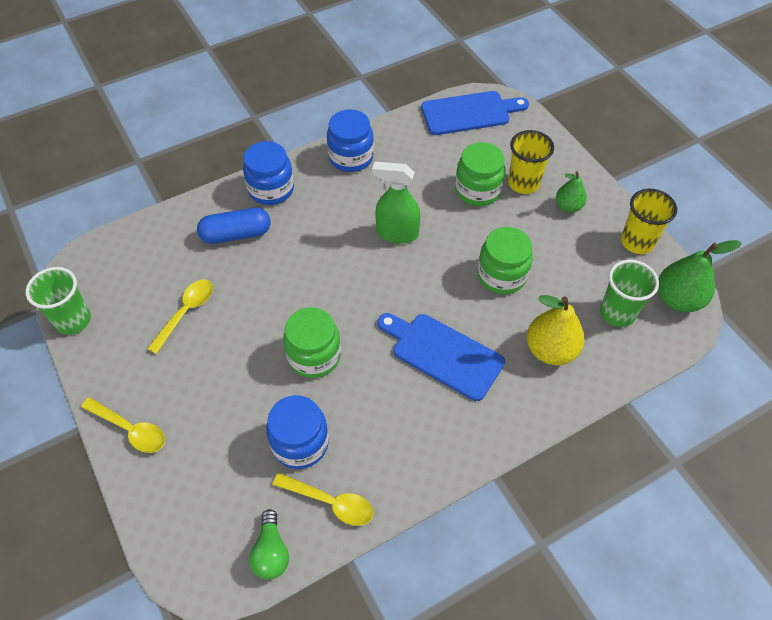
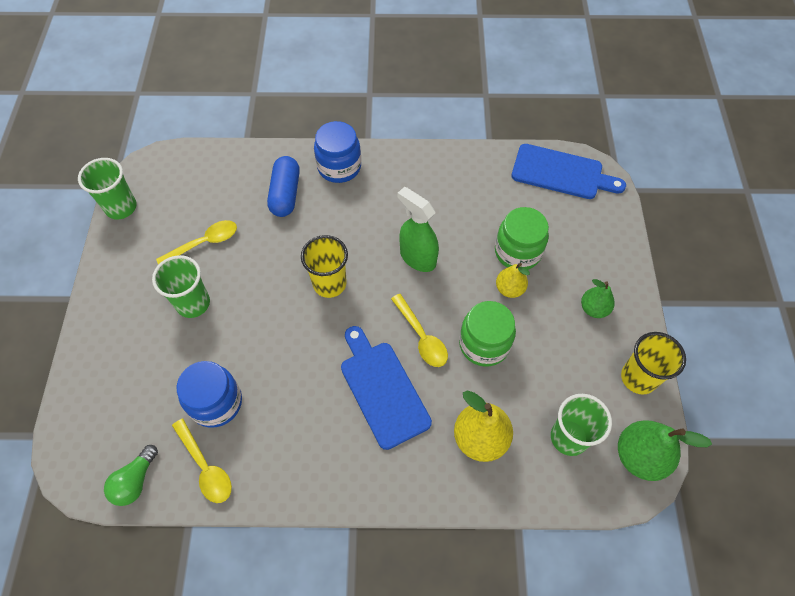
camera: 30 degrees right, 5 degrees up
yellow spoon [81,397,165,453] -> yellow spoon moved to [391,294,448,367]
blue capsule [197,207,271,244] -> blue capsule turned 75 degrees clockwise [267,156,300,217]
green jar [283,307,341,378] -> none
blue jar [327,109,374,172] -> none
yellow cup [508,130,554,194] -> yellow cup moved to [301,235,348,298]
none -> green cup [152,255,210,318]
none -> yellow pear [496,263,530,298]

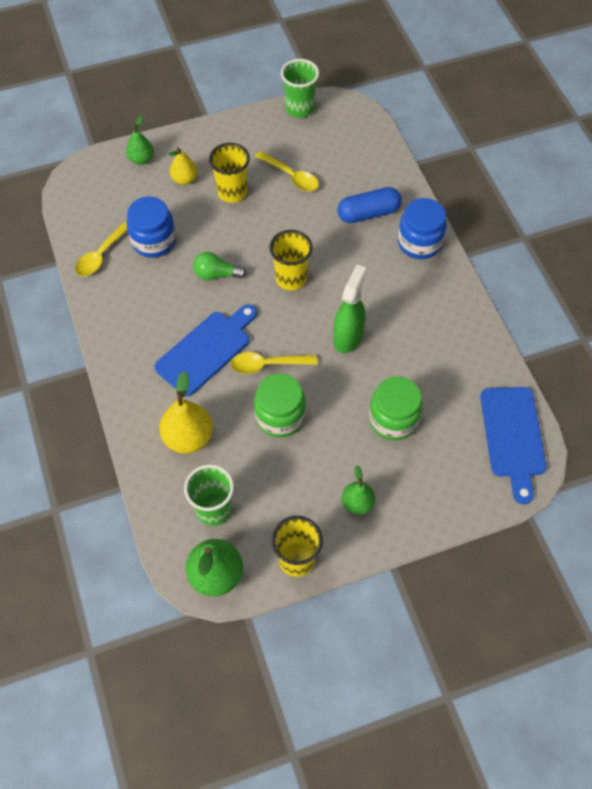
camera: 70 degrees right, 0 degrees up
green light bulb [104,445,158,506] -> green light bulb moved to [193,252,247,280]
green cup [152,255,210,318] -> yellow cup [209,143,250,203]
yellow spoon [391,294,448,367] -> yellow spoon turned 45 degrees clockwise [231,352,317,374]
yellow pear [496,263,530,298] -> yellow pear moved to [169,147,197,185]
none -> green pear [126,116,154,165]

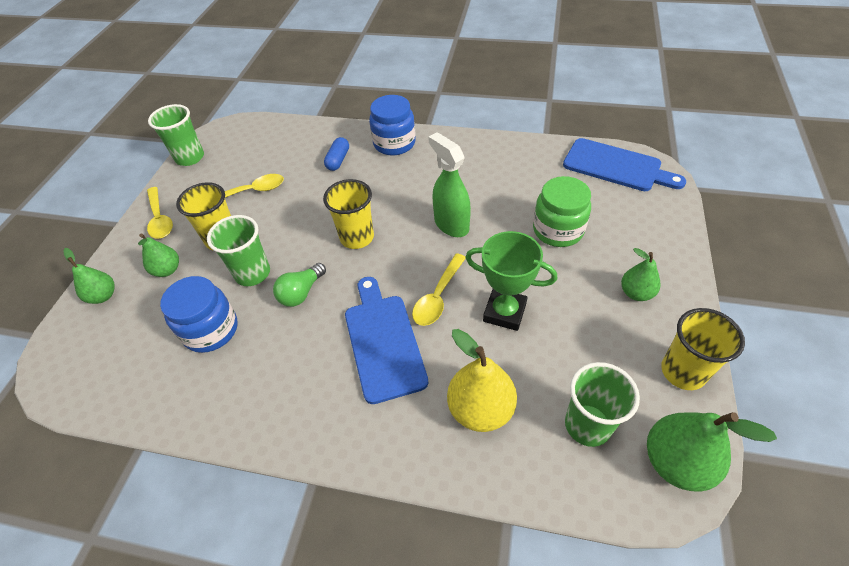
camera: 55 degrees left, 10 degrees down
yellow spoon [75,220,128,276] -> yellow spoon moved to [147,187,173,239]
yellow pear [169,147,197,185] -> green pear [138,234,179,277]
green jar [254,374,306,437] -> green trophy [465,231,557,331]
blue capsule [337,187,402,223] -> blue capsule [324,137,349,171], size x0.65
none -> green cup [207,215,270,286]

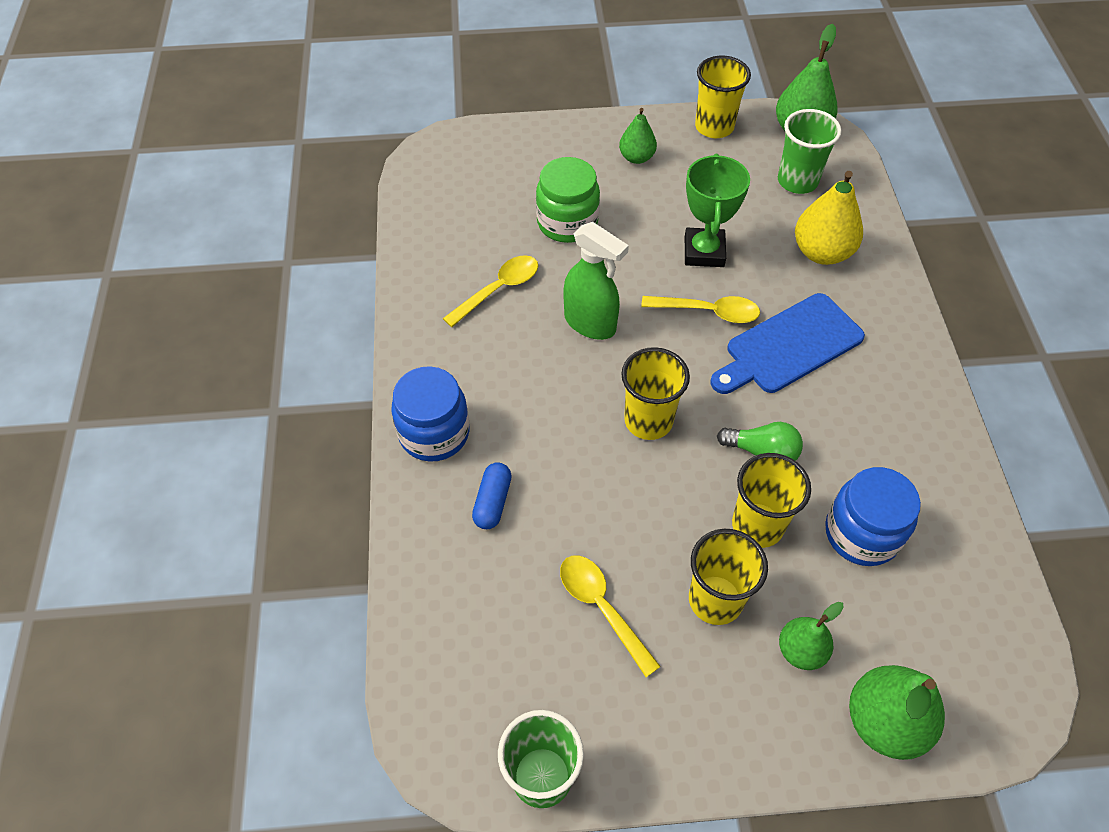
camera: 110 degrees left, 5 degrees up
green pear [63,248,115,304] -> green pear [849,665,945,760], size x1.63
yellow spoon [147,187,173,239] -> yellow spoon moved to [443,255,538,327]
green cup [207,215,270,286] -> yellow cup [732,453,811,548]
blue capsule [324,137,349,171] -> blue capsule turned 75 degrees counterclockwise [472,462,512,529]
green spray bottle [428,132,471,237] -> green spray bottle turned 90 degrees counterclockwise [563,222,629,340]
blue cutting board [563,138,686,191] -> none

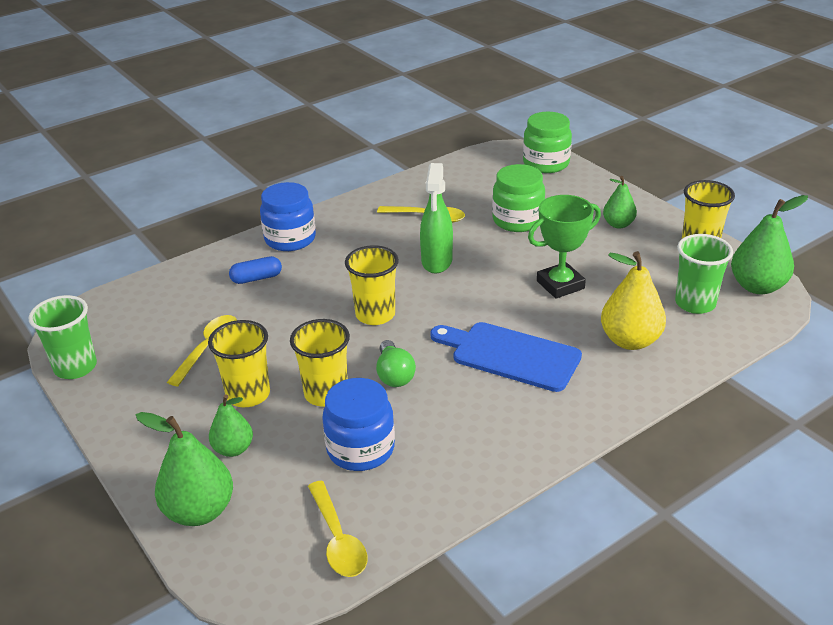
camera: 60 degrees right, 20 degrees down
yellow spoon [641,296,760,323] -> yellow spoon moved to [308,481,367,577]
none -> green jar [523,112,572,173]

